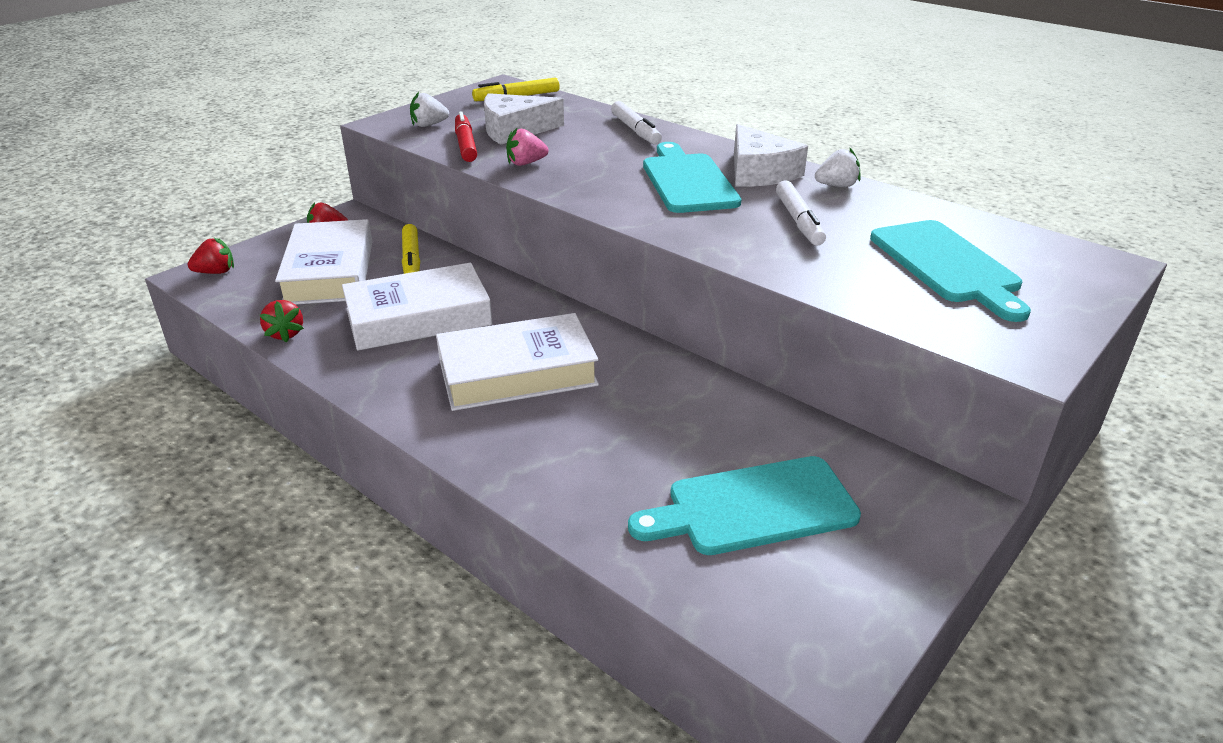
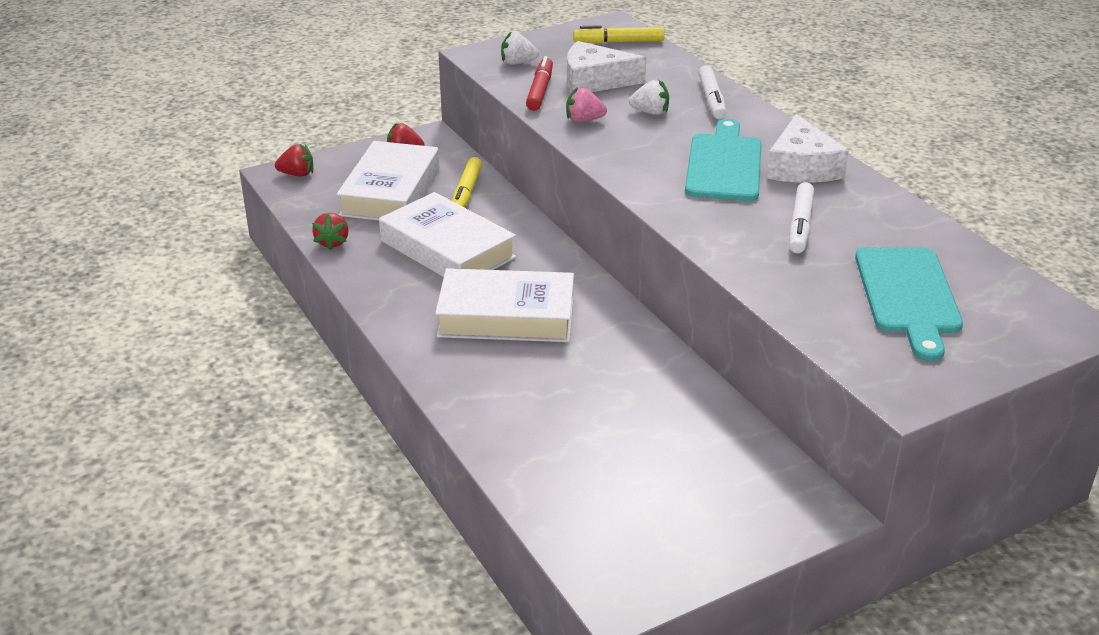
camera: 20 degrees right, 0 degrees up
white book [342,263,492,351] -> white book turned 45 degrees clockwise [379,192,516,277]
turquoise cutting board [628,456,861,555] -> none
white strawberry [815,148,861,187] -> white strawberry moved to [629,80,669,115]

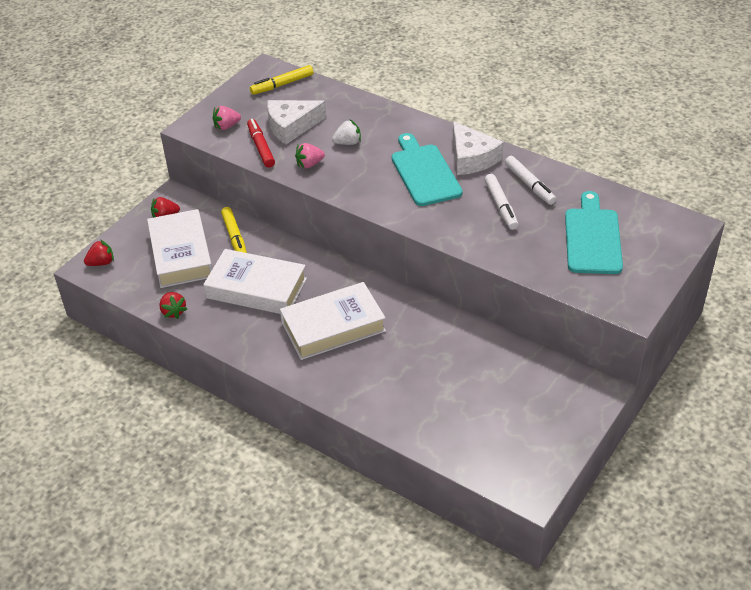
camera: 25 degrees left, 10 degrees up
white strawberry [501,31,539,65] -> pink strawberry [213,106,241,130]
white marker [698,65,726,119] -> white marker moved to [505,156,556,205]
turquoise cutting board [855,247,963,361] -> turquoise cutting board turned 150 degrees counterclockwise [565,191,623,274]

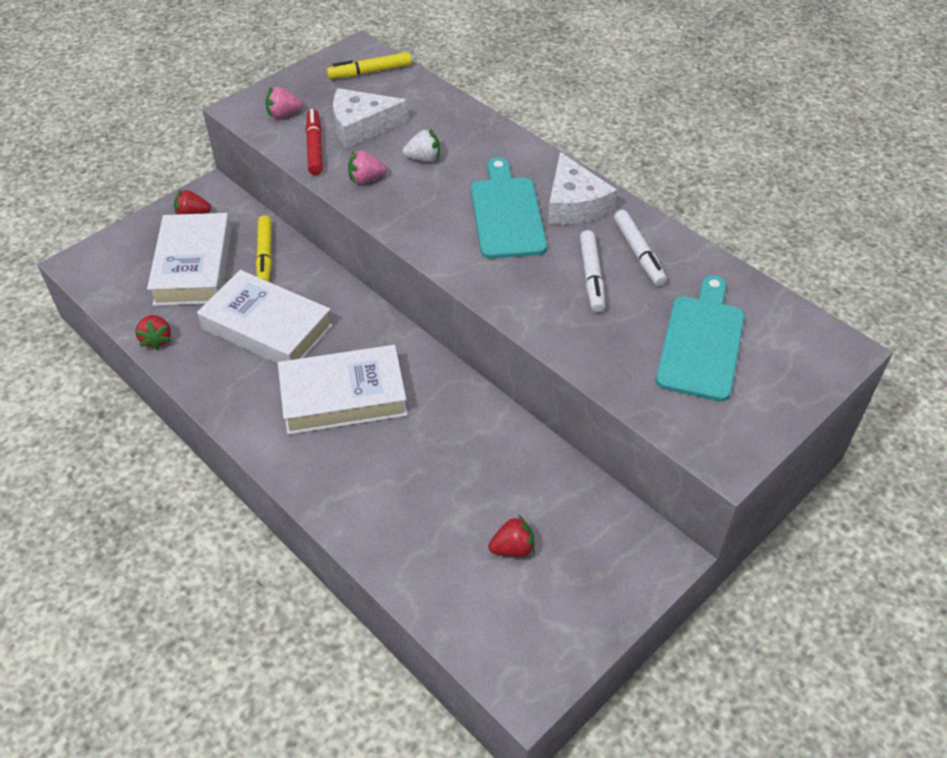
camera: 10 degrees right, 5 degrees up
red strawberry [84,239,114,266] -> red strawberry moved to [488,515,535,557]

